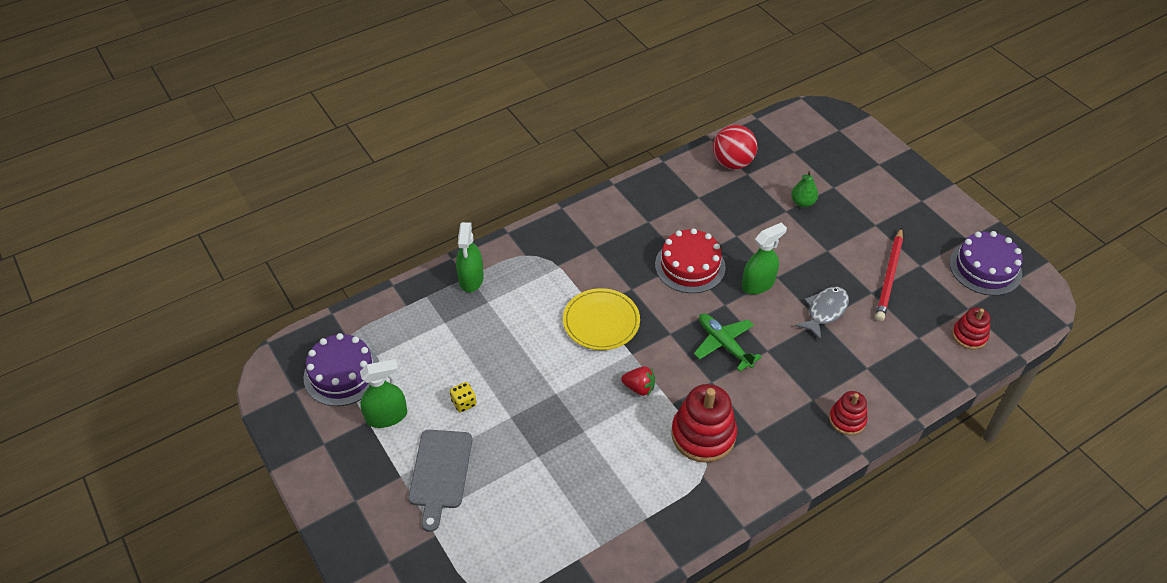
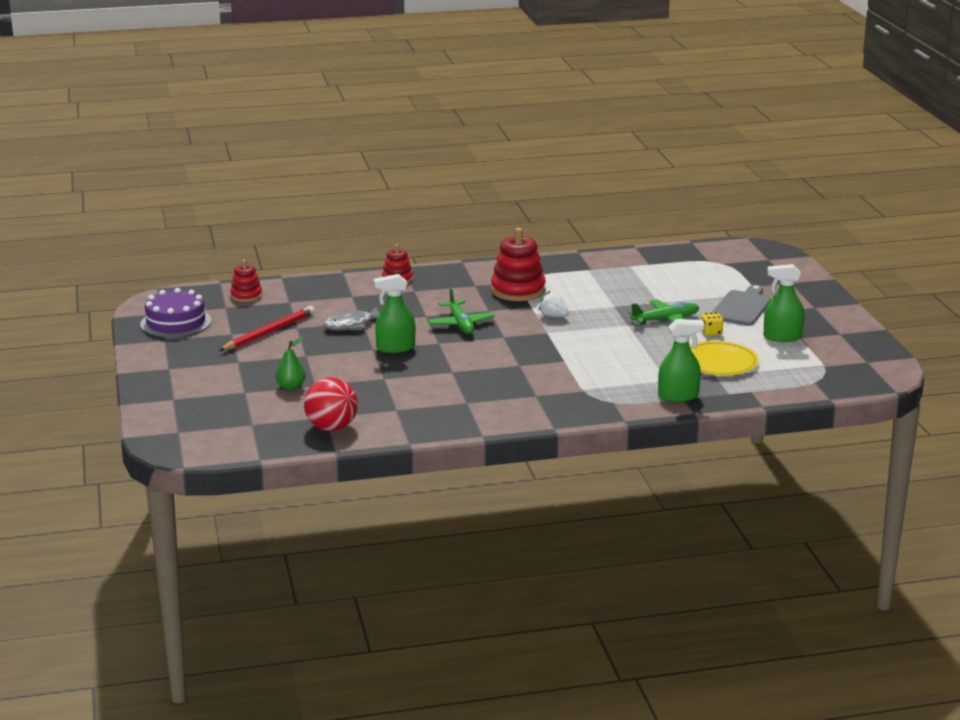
camera: 160 degrees left, 25 degrees down
purple cake [304,333,379,406] -> none
green spray bottle [456,222,484,292] -> green spray bottle turned 60 degrees clockwise [658,319,705,402]
yellow plate [563,288,640,350] -> yellow plate moved to [690,341,759,375]
red strawberry [621,366,655,396] -> white strawberry [539,291,569,317]
red cake [655,228,726,293] -> none
none -> green plane [628,300,700,324]

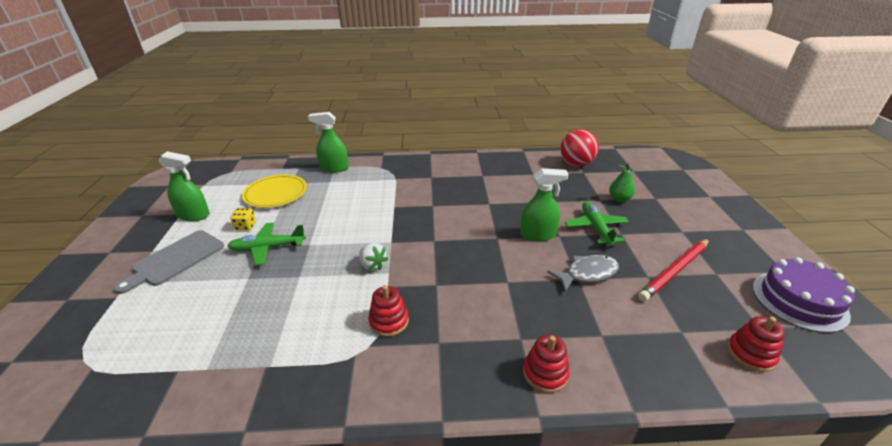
camera: 170 degrees left, 10 degrees up
green plane [427,288,495,334] -> green plane moved to [565,201,629,246]
red stacking toy [491,228,545,301] -> red stacking toy [368,285,409,337], size x0.58

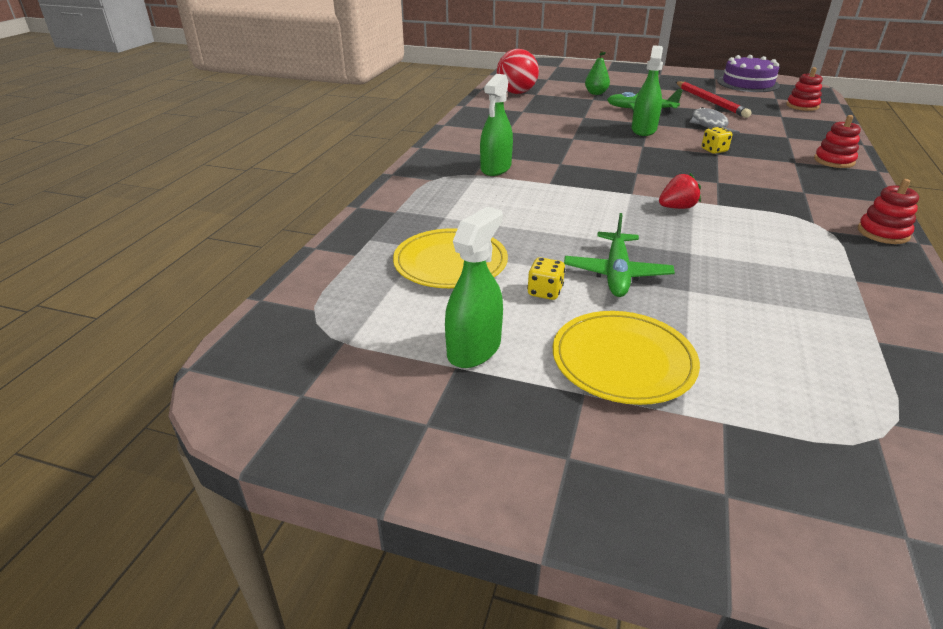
camera: 70 degrees left, 0 degrees up
grey cutting board [114,230,224,294] -> yellow plate [553,311,700,405]
green spray bottle [308,112,349,173] -> green spray bottle moved to [480,74,513,176]
white strawberry [359,243,388,271] -> red strawberry [659,173,701,209]
red stacking toy [368,285,409,337] -> red stacking toy moved to [858,179,919,244]
none -> yellow dice [702,127,732,154]

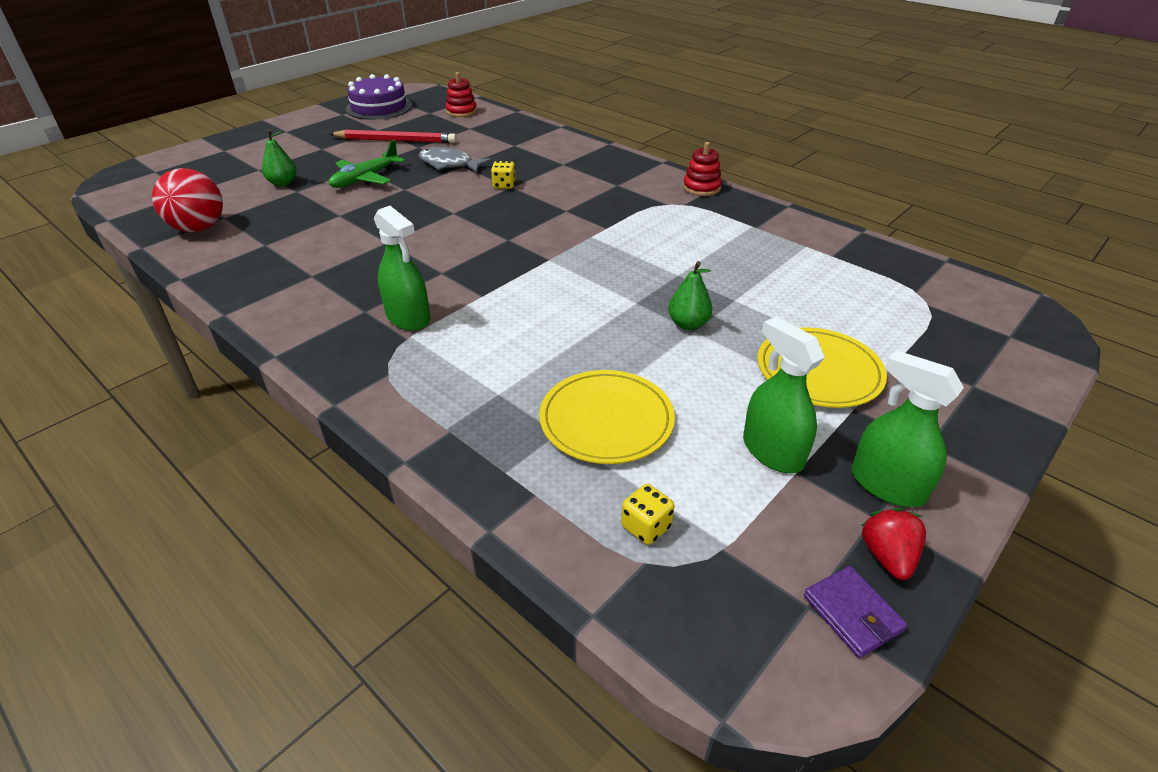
camera: 65 degrees left, 5 degrees up
yellow dice [527,257,565,300] -> yellow dice moved to [621,484,674,545]
green plane [564,213,675,297] -> green pear [668,261,712,330]
green spray bottle [632,45,663,136] -> green spray bottle moved to [852,350,964,507]
red strawberry [659,173,701,209] -> red strawberry moved to [861,508,926,580]
red stacking toy [814,115,861,168] -> none
none -> purple wallet [804,566,908,658]

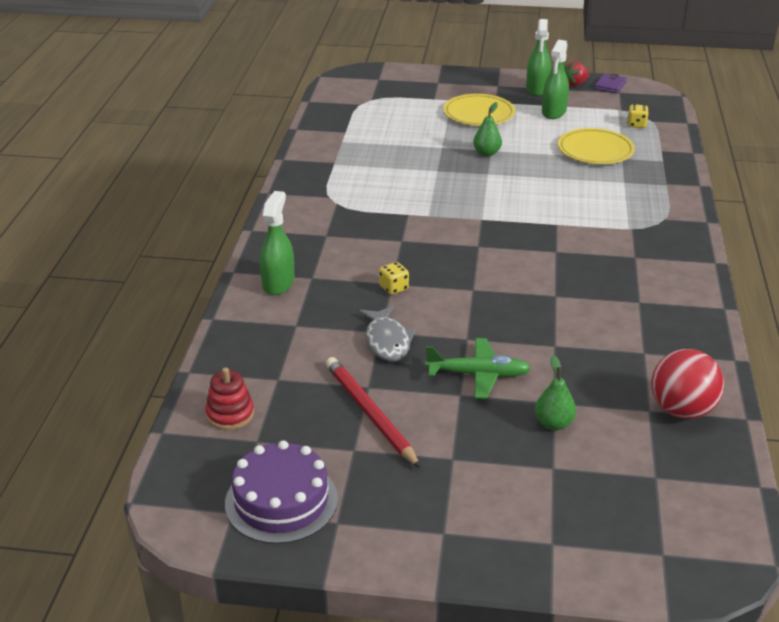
camera: 125 degrees left, 5 degrees down
green spray bottle [374,206,430,331] -> green spray bottle moved to [260,191,295,295]
red stacking toy [683,142,722,196] -> none

